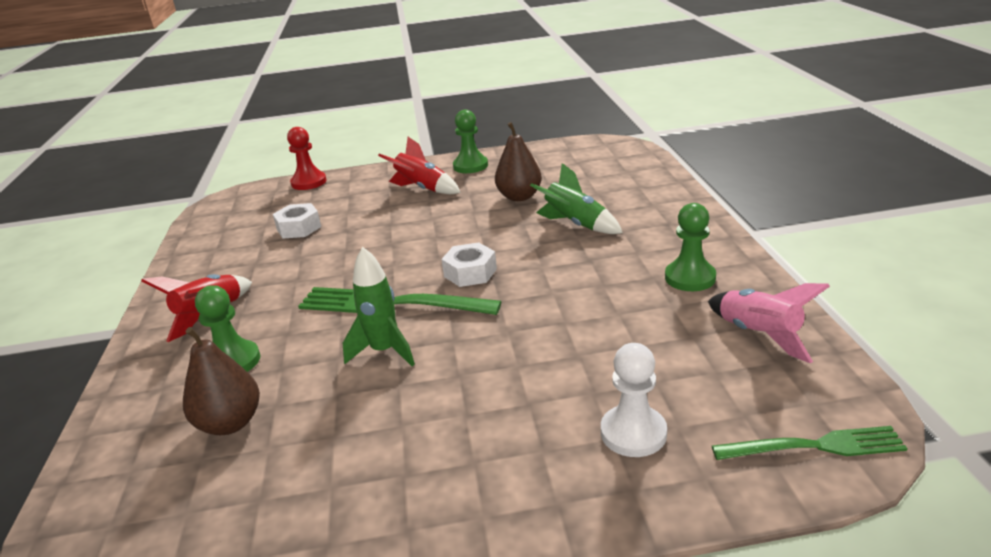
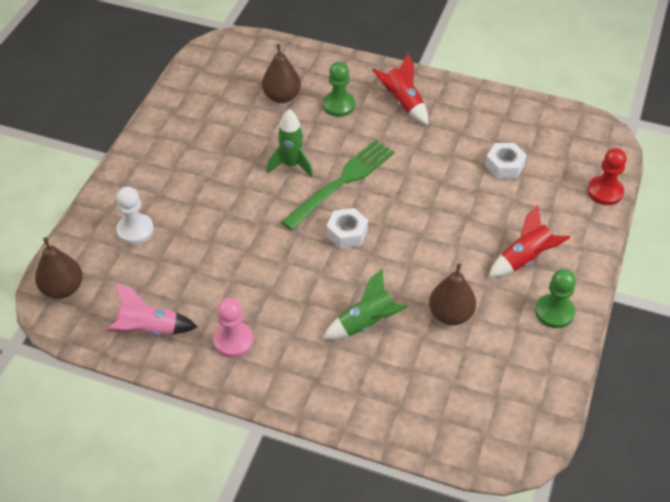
camera: 115 degrees right, 20 degrees up
green pawn [665,203,716,291] -> pink pawn [214,298,254,358]
green fork [712,426,908,460] -> brown pear [35,237,83,299]

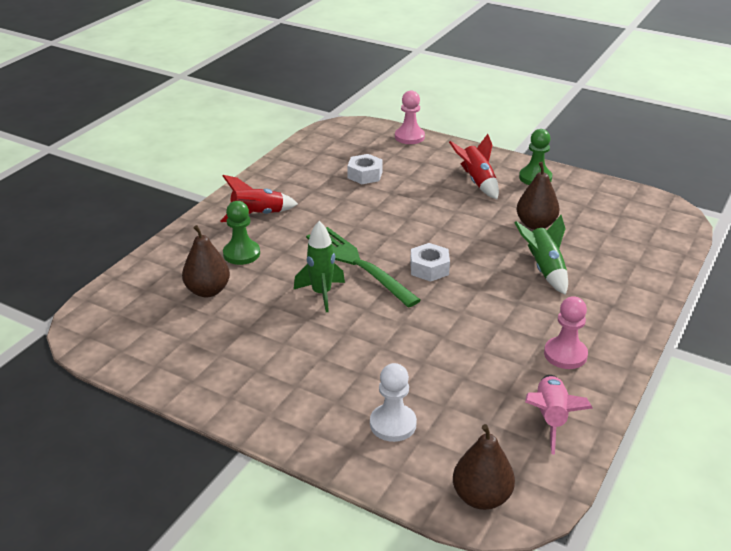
camera: 80 degrees left, 15 degrees down
red pawn [587,148,627,205] -> pink pawn [395,90,425,144]

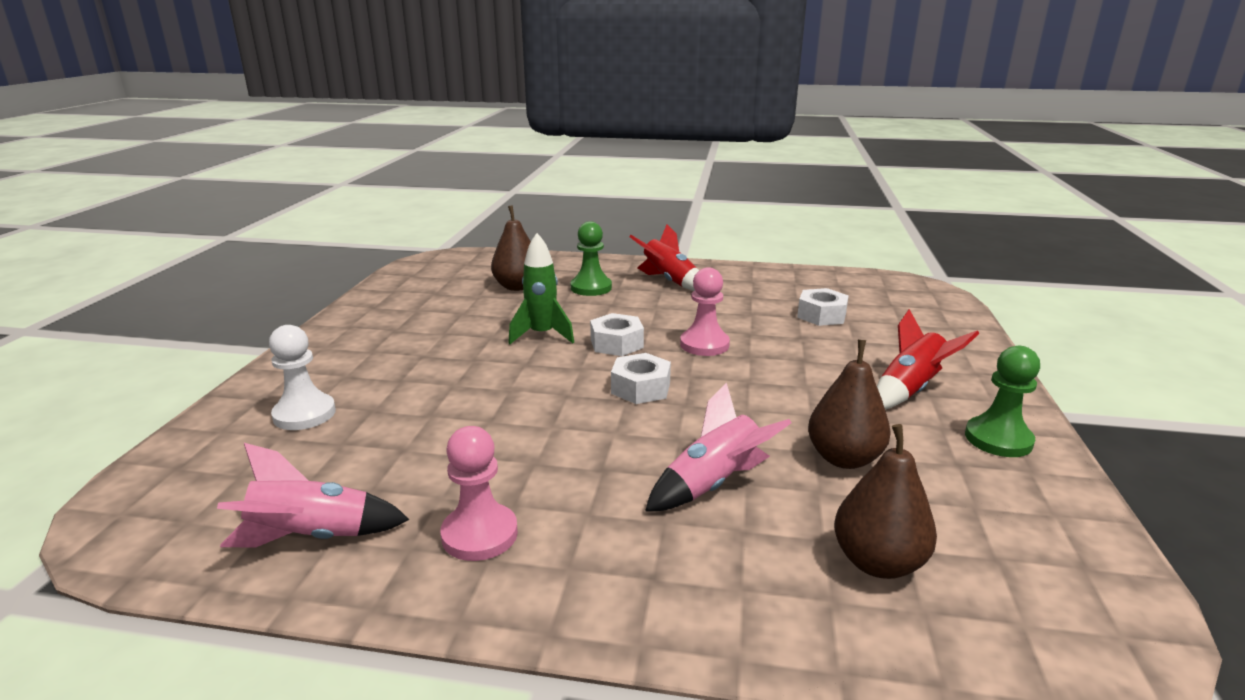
camera: 70 degrees right, 10 degrees down
green fork [306,227,421,308] -> white nut [590,313,644,356]
pink pawn [395,90,425,144] -> pink pawn moved to [680,267,730,356]
brown pear [453,424,515,510] -> brown pear moved to [834,424,937,579]
green rocket [514,215,568,295] -> pink rocket [645,382,791,511]

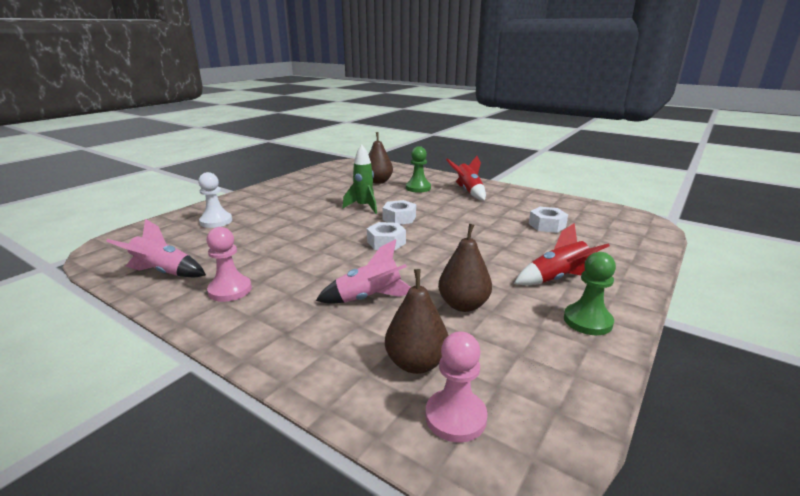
camera: 25 degrees right, 0 degrees up
pink pawn [680,267,730,356] -> pink pawn moved to [425,331,488,443]

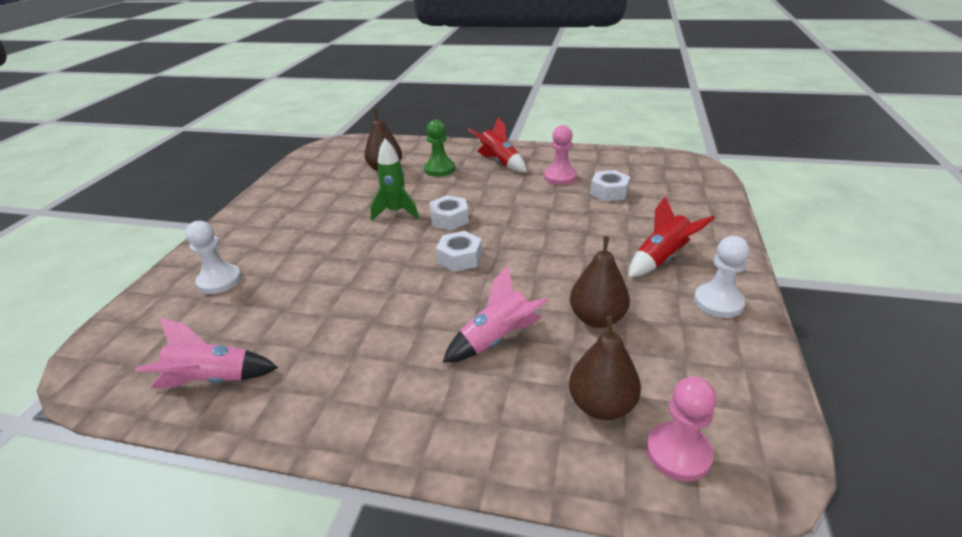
camera: 20 degrees left, 10 degrees up
pink pawn [207,227,252,302] -> pink pawn moved to [544,125,577,185]
green pawn [564,252,616,335] -> white pawn [694,236,749,318]

